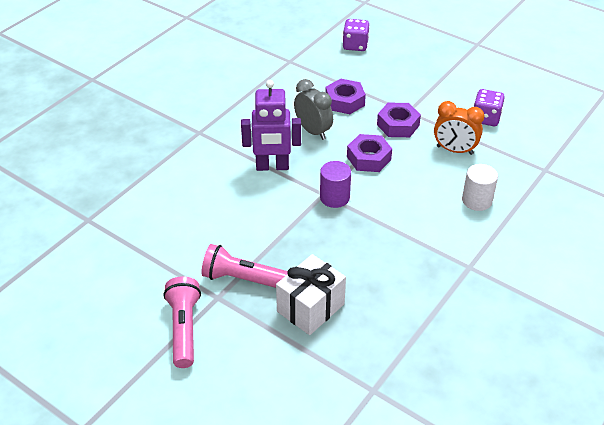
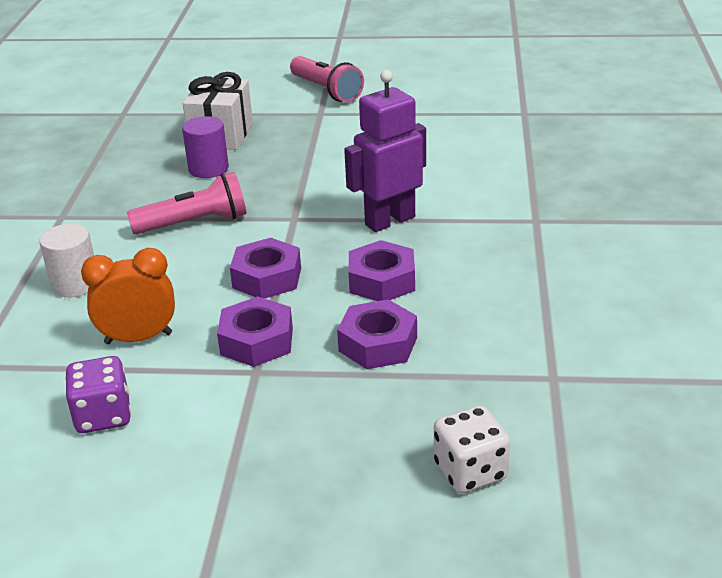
camera: 150 degrees right, 10 degrees down
pink flashlight [201,244,288,288] -> pink flashlight moved to [127,172,246,234]
grey clock [294,79,333,140] -> purple nut [348,240,415,301]
purple cylinder [320,161,351,208] -> purple cylinder moved to [182,116,229,178]
purple dice [343,19,370,51] -> white dice [434,406,510,494]

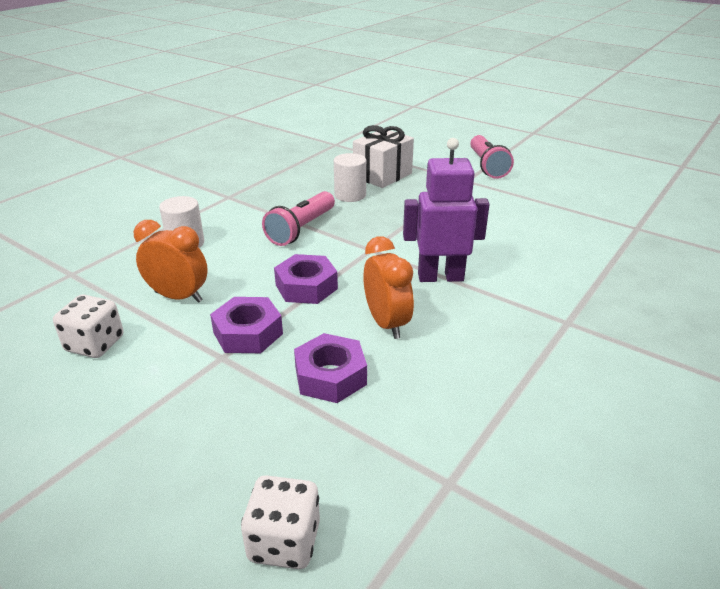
camera: 30 degrees right, 0 degrees up
purple dice [65,356,131,433] -> white dice [53,295,123,358]
pink flashlight [127,172,246,234] -> pink flashlight turned 105 degrees clockwise [262,191,335,246]
purple cylinder [182,116,229,178] -> white cylinder [334,153,366,202]
purple nut [348,240,415,301] -> orange clock [363,236,414,339]

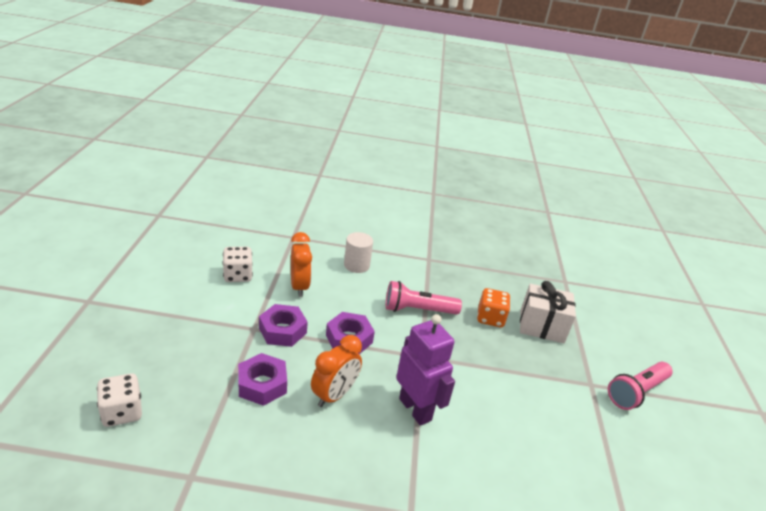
camera: 55 degrees right, 0 degrees up
white cylinder [334,153,366,202] -> orange dice [477,288,510,327]

